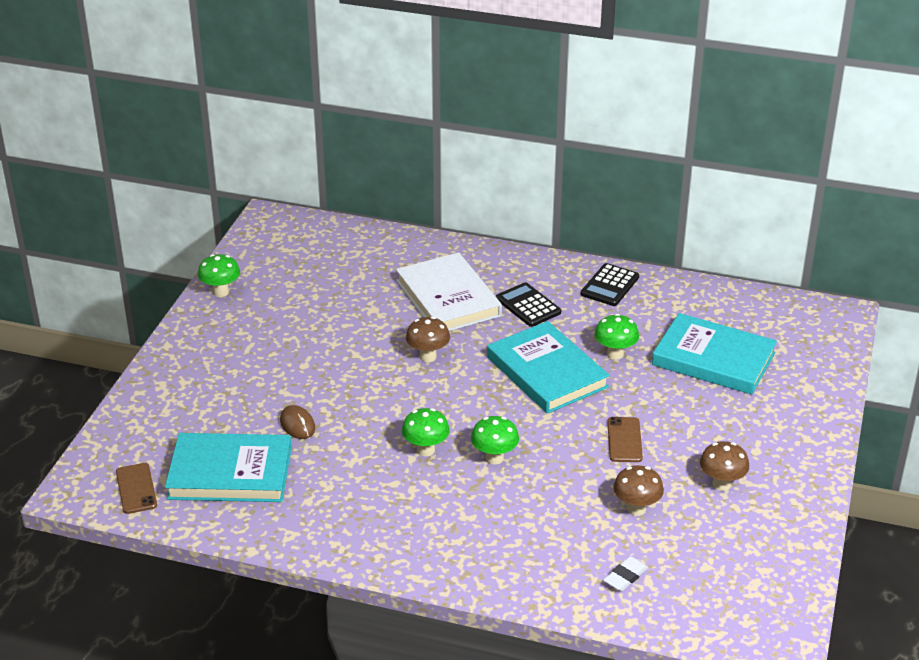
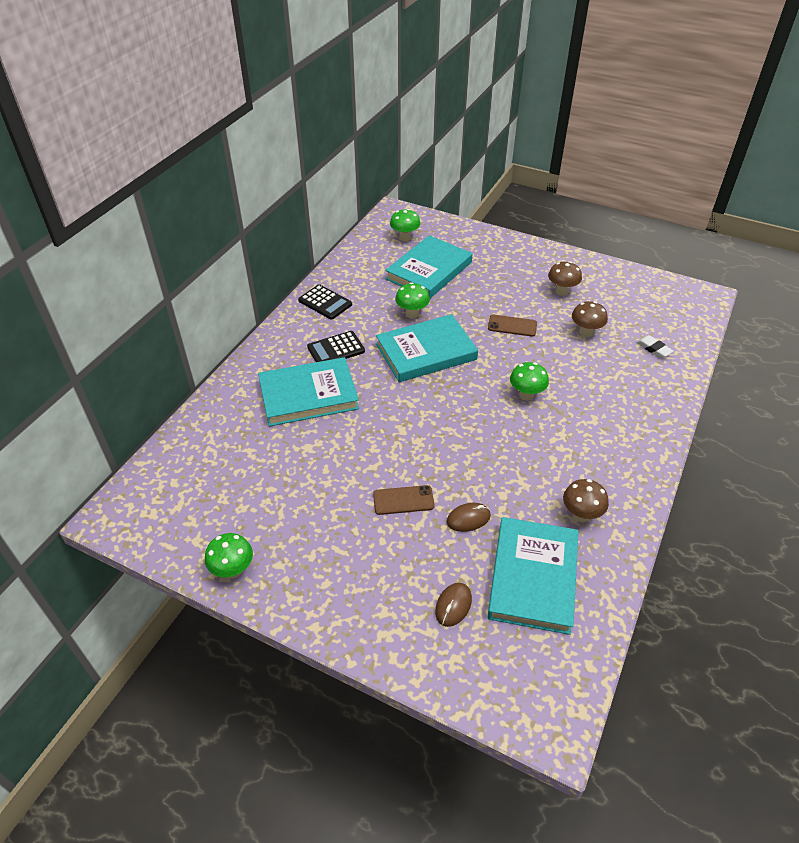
camera: 80 degrees left, 10 degrees up
brown phone [116,463,157,514] -> brown phone moved to [373,485,434,515]
white book [396,252,502,331] -> turquoise book [258,357,359,426]
green mushroom [402,408,450,456] -> green mushroom moved to [390,209,421,241]
brown mushroom [406,317,450,362] -> brown mushroom moved to [563,479,609,522]
none -> brown mouse [435,583,472,627]

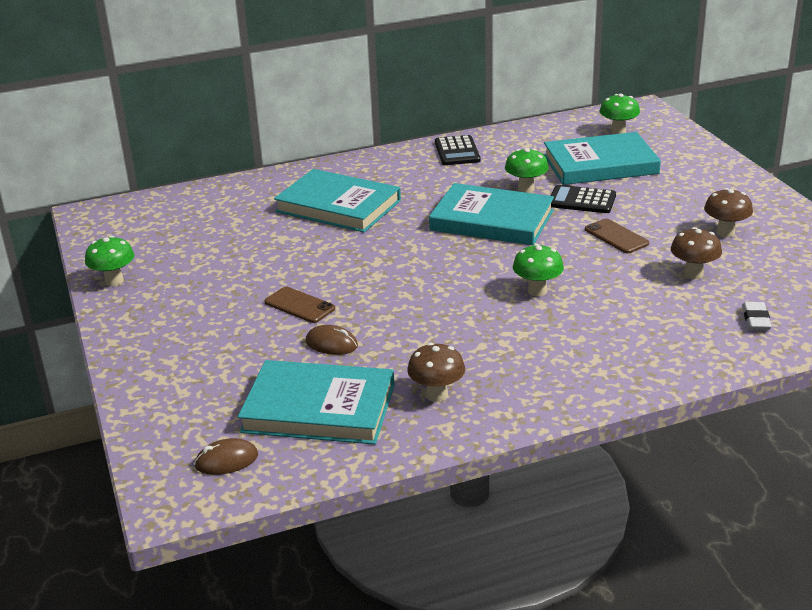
camera: 45 degrees right, 15 degrees down
black calculator [307,331,365,362] -> black calculator moved to [551,185,616,213]
brown mouse [435,583,472,627] -> brown mouse moved to [194,438,258,475]
turquoise book [488,517,578,635] -> turquoise book turned 45 degrees clockwise [238,360,395,445]

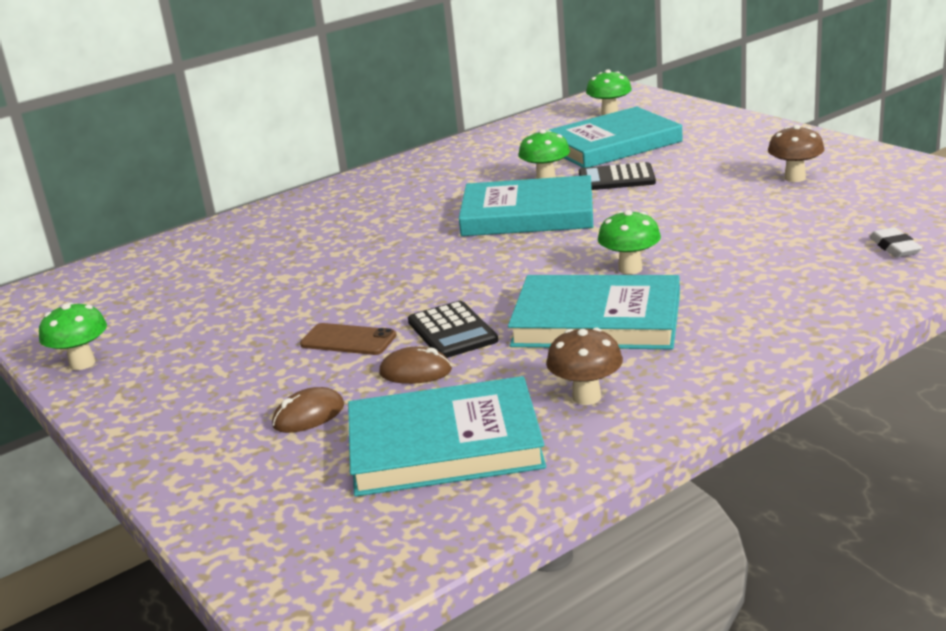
camera: 15 degrees left, 5 degrees down
brown mouse [194,438,258,475] -> brown mouse moved to [272,387,344,433]
turquoise book [274,169,401,233] -> turquoise book moved to [508,275,680,349]
black calculator [435,135,481,165] -> black calculator moved to [408,301,498,358]
brown phone [585,219,649,253] -> none
brown mushroom [671,227,722,279] -> none

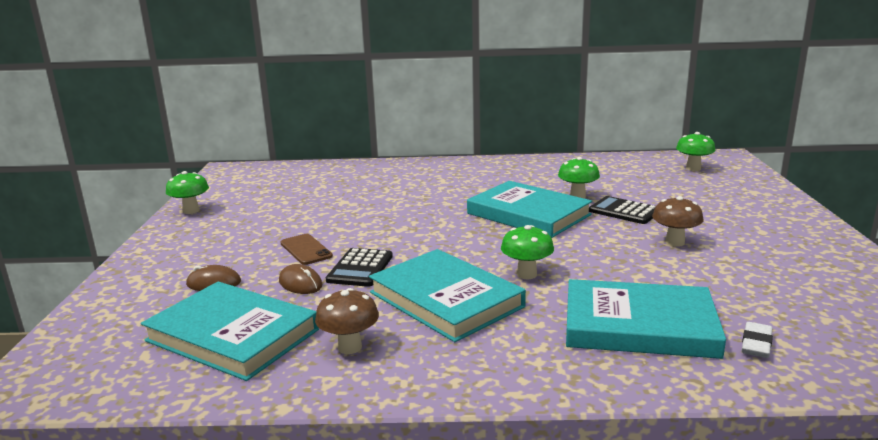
camera: 35 degrees right, 5 degrees down
turquoise book [546,107,682,168] -> turquoise book moved to [566,279,726,359]
brown mushroom [768,125,824,182] -> brown mushroom moved to [652,196,703,247]

